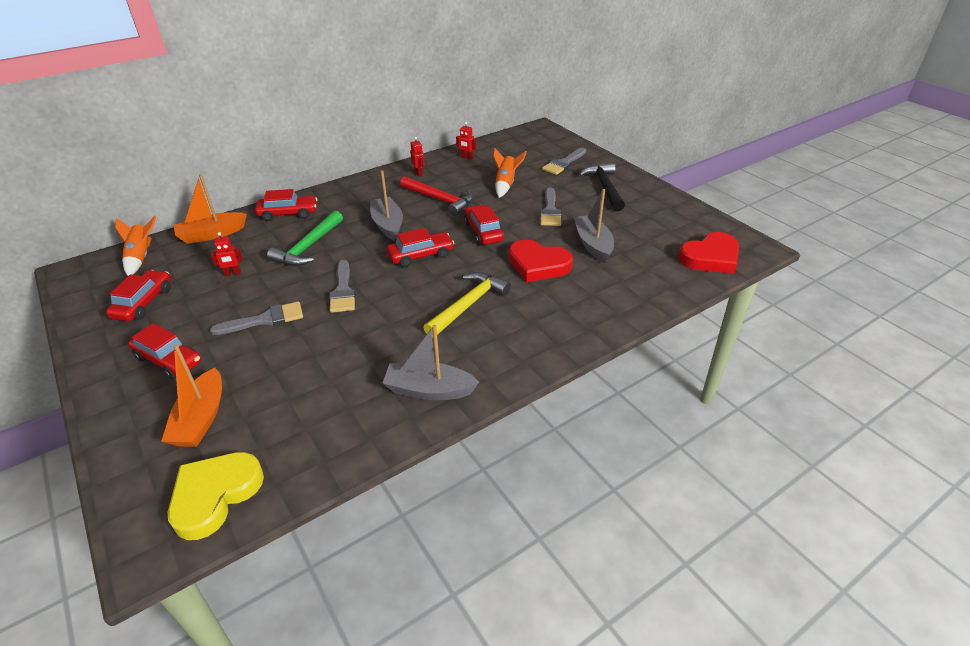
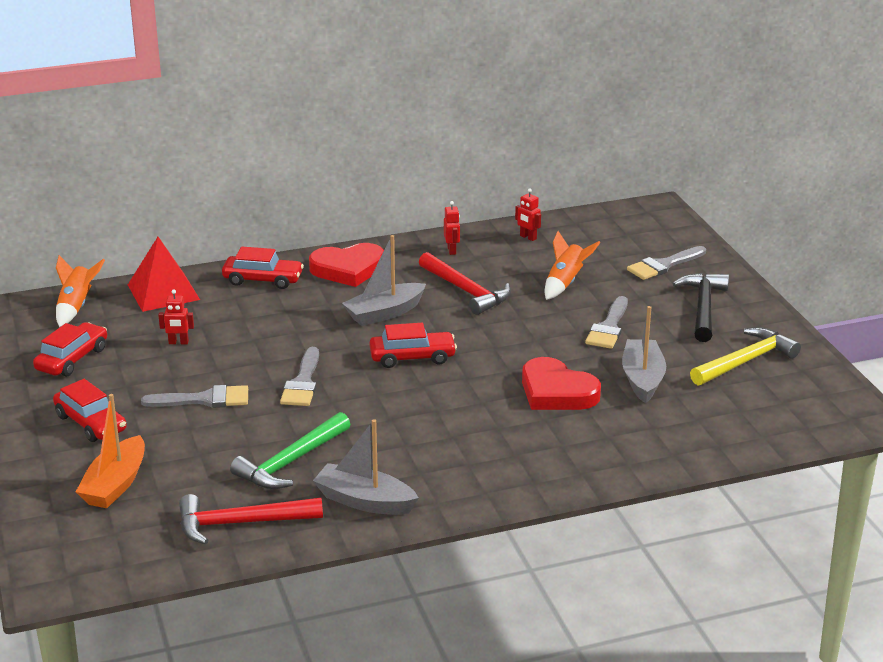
camera: 15 degrees right, 10 degrees down
yellow heart [168,452,264,540] -> none
orange boat [173,174,247,244] -> red pyramid [128,237,200,312]
green hammer [267,211,343,266] -> green hammer moved to [230,412,351,489]
grey boat [370,170,403,241] -> grey boat turned 120 degrees counterclockwise [342,235,426,326]
yellow hammer [423,272,511,338] -> yellow hammer moved to [690,328,801,385]
red car [464,205,504,245] -> none
red heart [678,232,739,274] -> red heart moved to [309,243,384,287]
none -> red hammer [179,494,323,545]

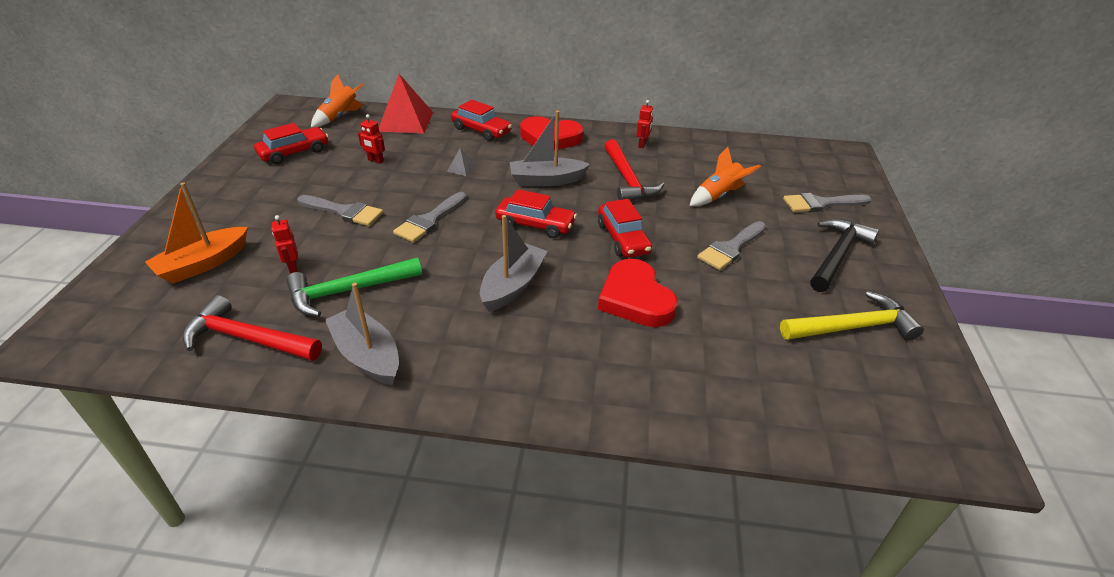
camera: 25 degrees right, 10 degrees up
red car [53,379,127,442] -> red car moved to [598,199,652,258]
red robot [515,188,541,241] -> red robot moved to [272,215,298,274]
grey boat [622,306,666,403] -> grey boat moved to [480,215,548,312]
none -> grey pyramid [447,148,477,176]

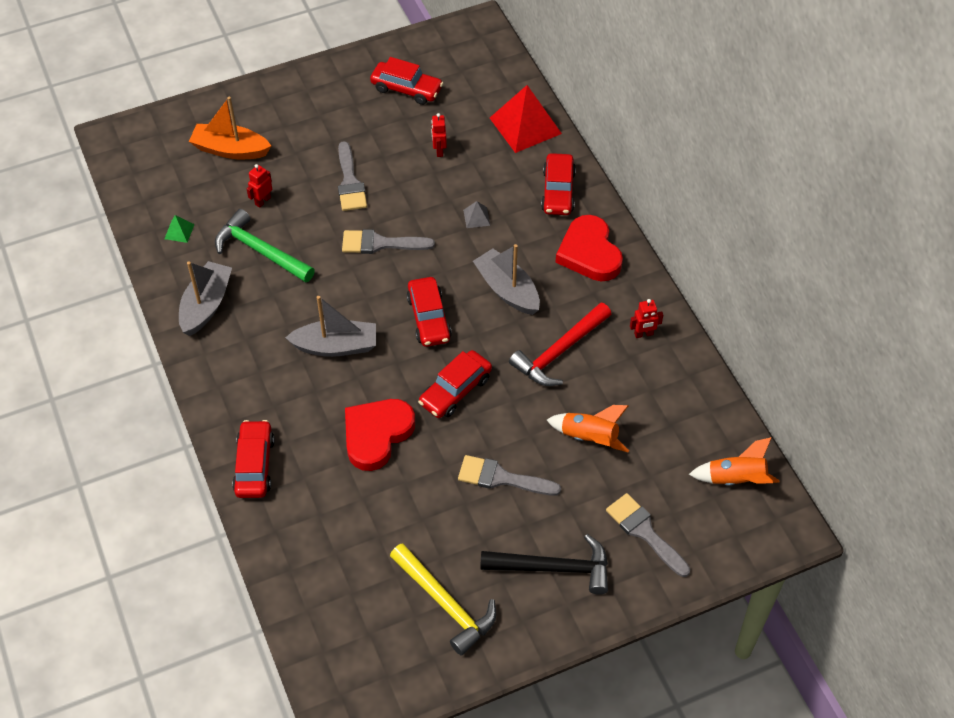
camera: 60 degrees right, 15 degrees up
red hammer [183,295,322,361] -> green pyramid [164,215,195,243]
orange rocket [311,74,364,128] -> orange rocket moved to [689,437,780,485]
none -> red car [232,420,275,498]

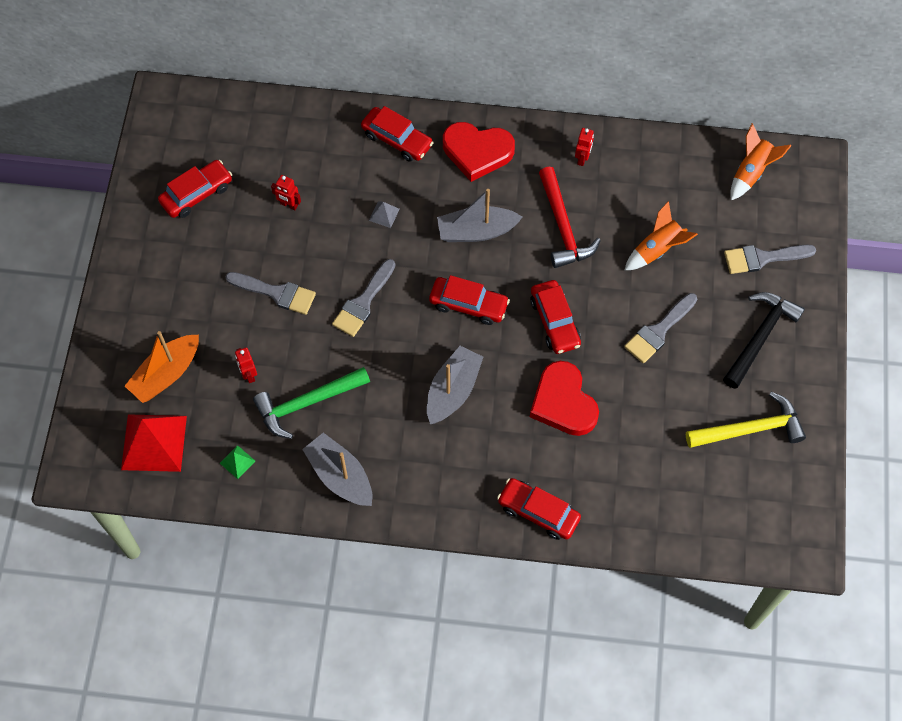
camera: 60 degrees left, 10 degrees up
red pyramid [490,85,562,153] -> red pyramid moved to [121,414,187,472]

